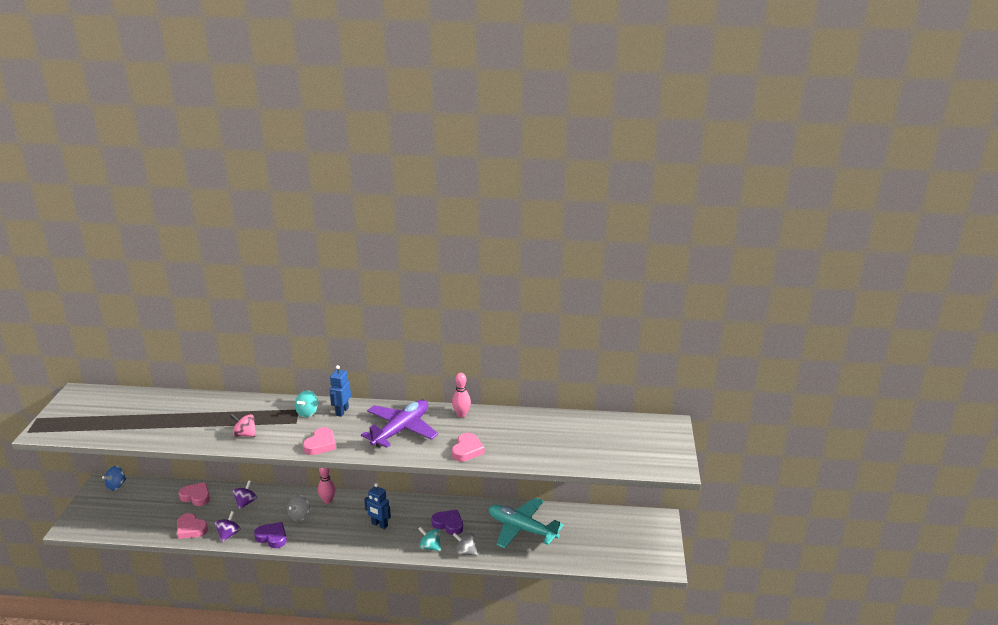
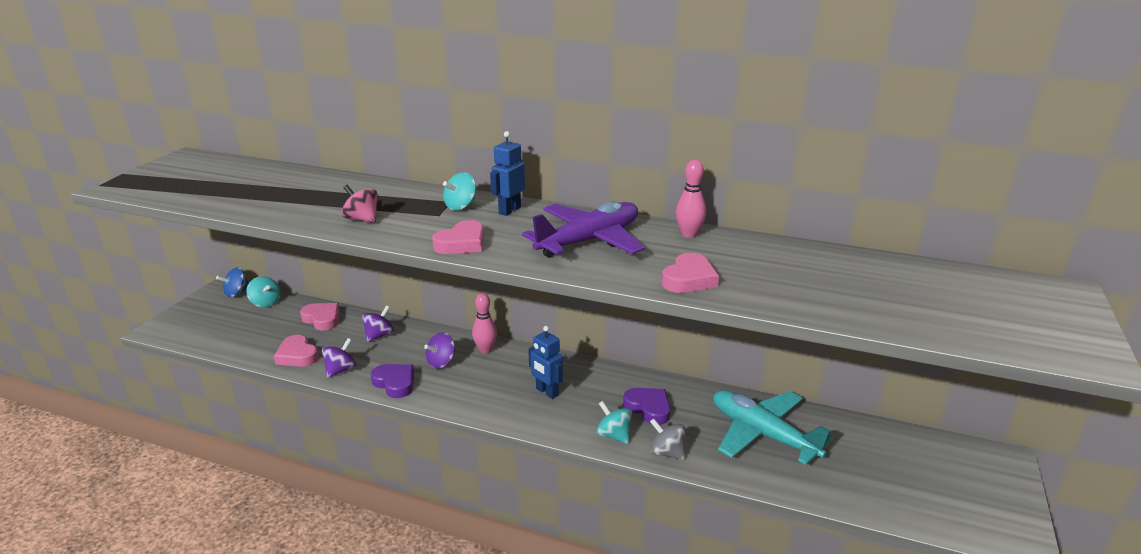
camera: 15 degrees right, 0 degrees up
grey spinning top [287,495,310,521] -> purple spinning top [424,332,455,369]
none -> turquoise spinning top [246,276,280,308]

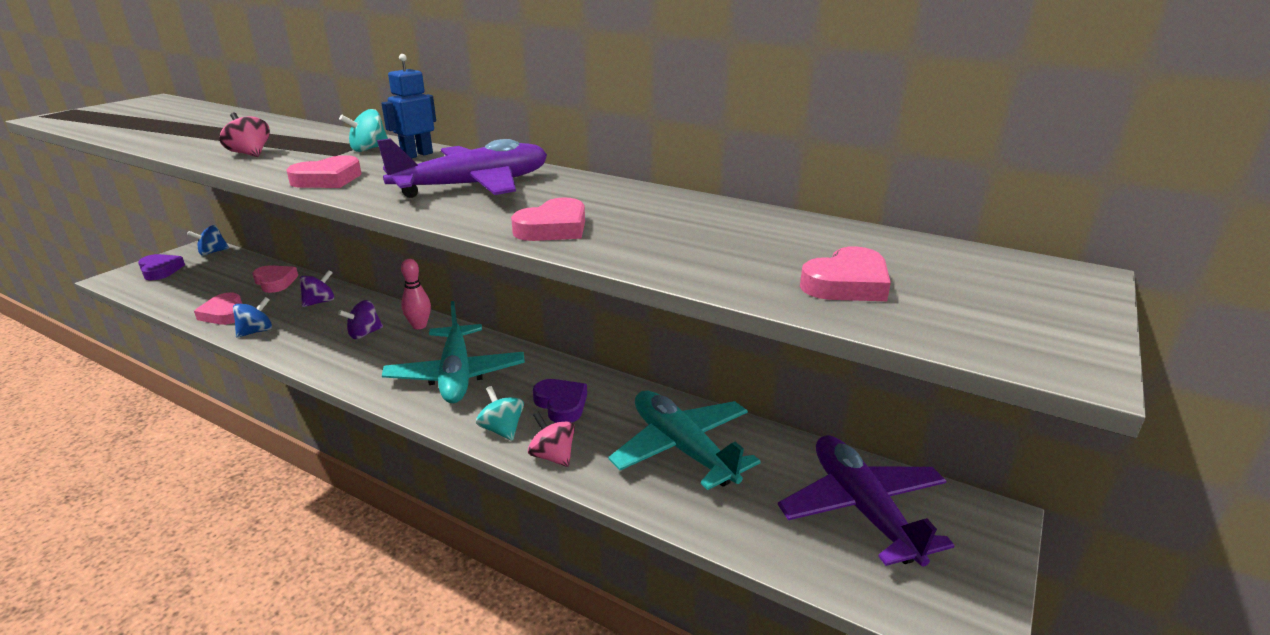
camera: 10 degrees right, 0 degrees up
turquoise spinning top [246,276,280,308] -> none
purple spinning top [322,338,356,378] -> blue spinning top [233,297,272,338]
purple heart [371,364,414,398] -> purple heart moved to [138,254,185,280]
blue robot [528,326,563,399] -> turquoise plane [382,301,525,403]
grey spinning top [650,418,685,460] -> pink spinning top [528,412,575,467]
pink bowling pin [676,160,706,238] -> none
none -> purple plane [778,435,955,567]
none -> pink heart [800,246,891,301]

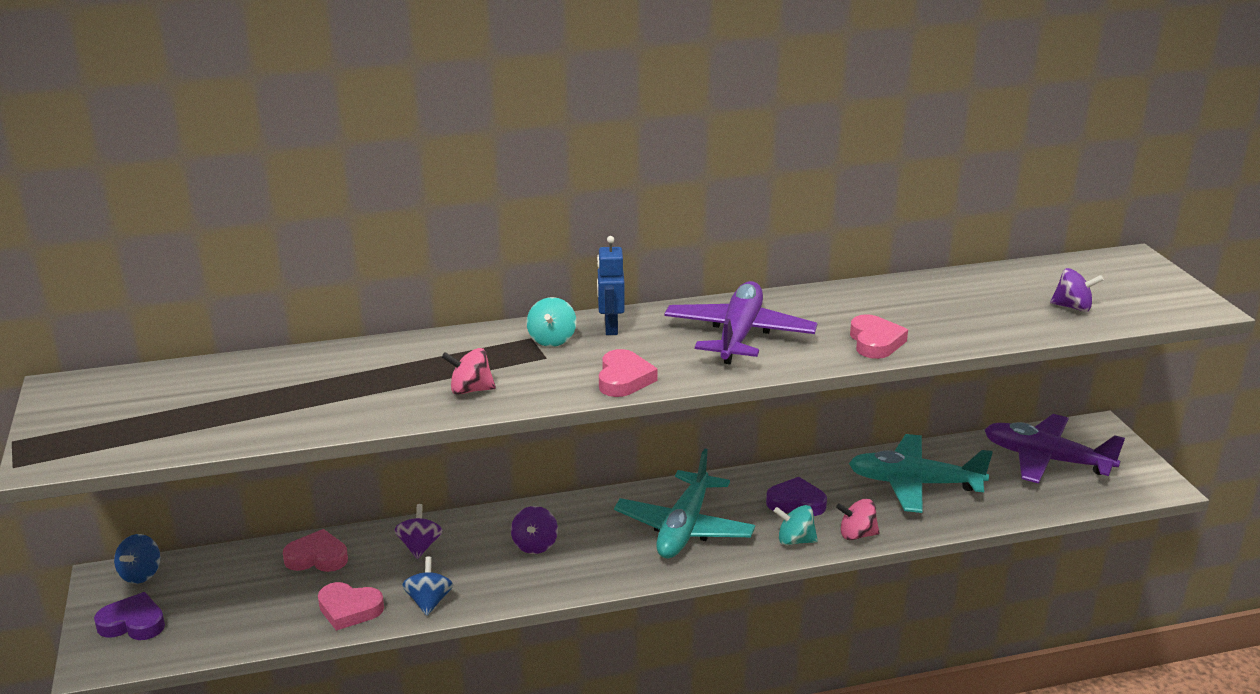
camera: 45 degrees left, 0 degrees up
turquoise plane [382,301,525,403] -> turquoise plane turned 75 degrees clockwise [614,448,755,558]
pink bowling pin [401,259,431,329] -> none
pink heart [800,246,891,301] -> purple spinning top [1050,268,1104,312]

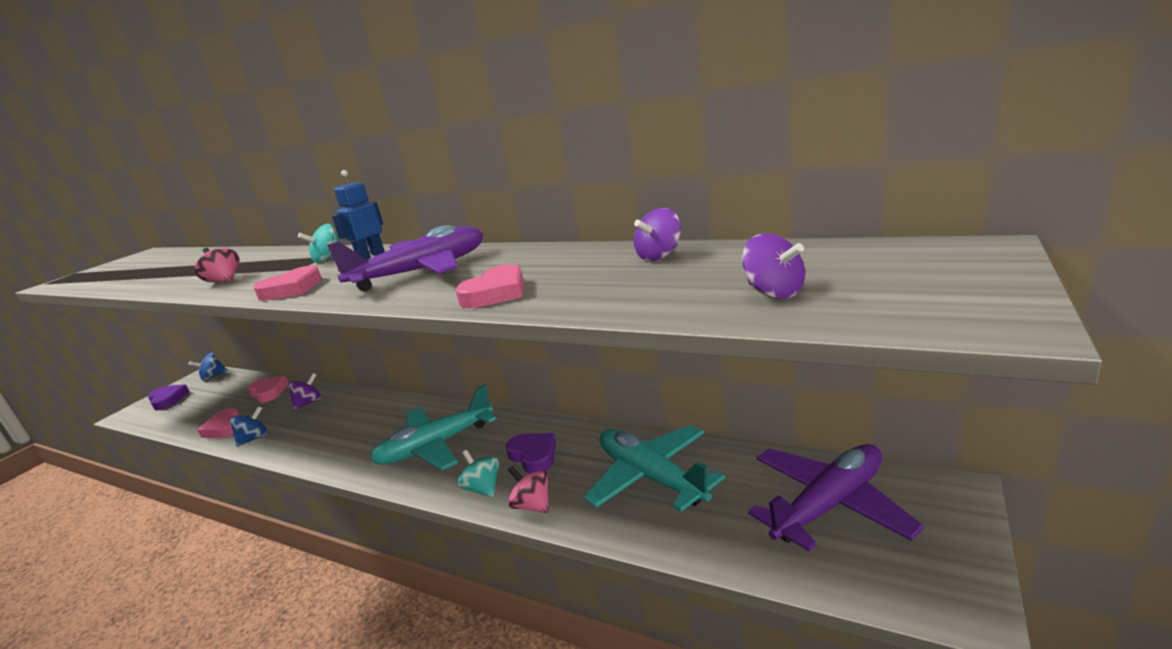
camera: 45 degrees right, 5 degrees down
purple spinning top [511,506,558,554] -> purple spinning top moved to [634,208,681,261]
purple plane [984,414,1125,484] -> purple plane turned 75 degrees clockwise [748,444,924,551]

